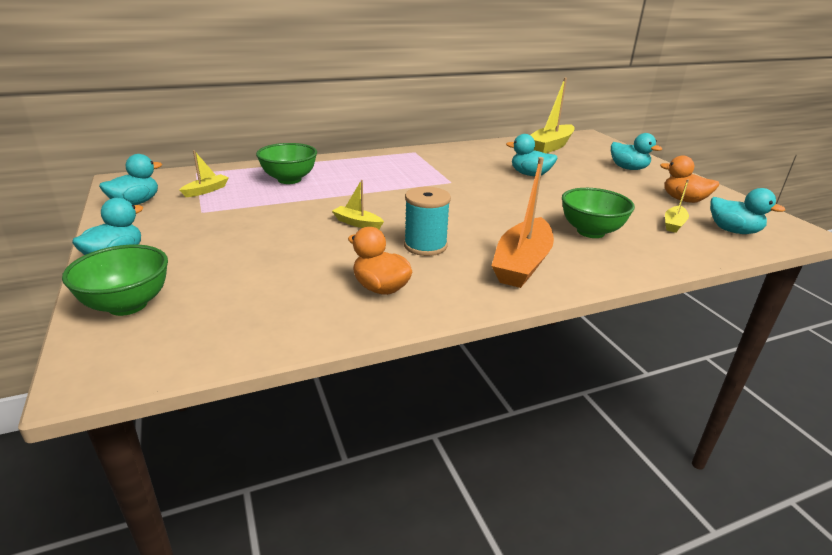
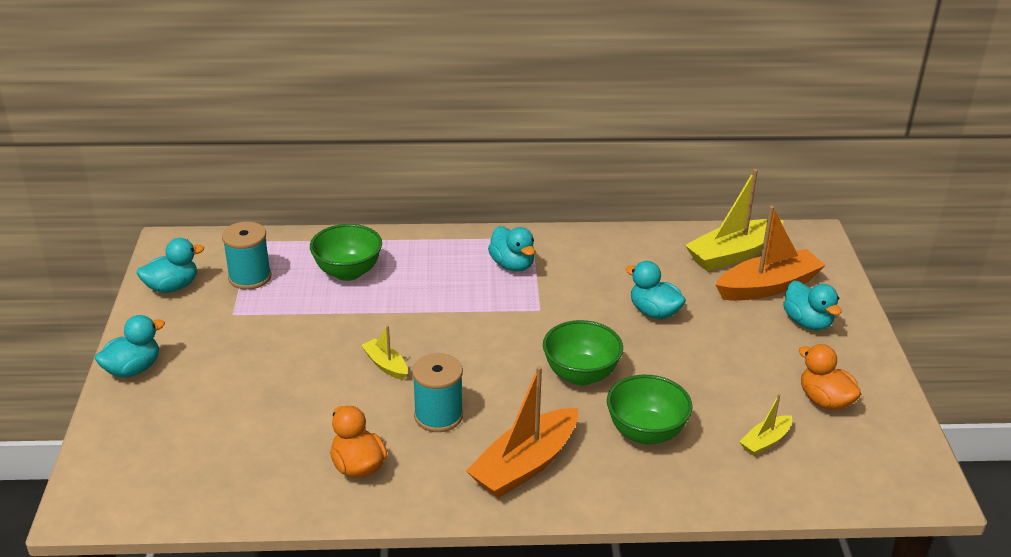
camera: 20 degrees right, 5 degrees up
green bowl [62,245,168,316] -> green bowl moved to [543,320,623,385]
yellow boat [179,150,229,197] -> turquoise spool [222,222,271,290]
turquoise duck [710,188,785,234] -> turquoise duck moved to [488,226,535,272]
none -> orange boat [716,206,826,301]

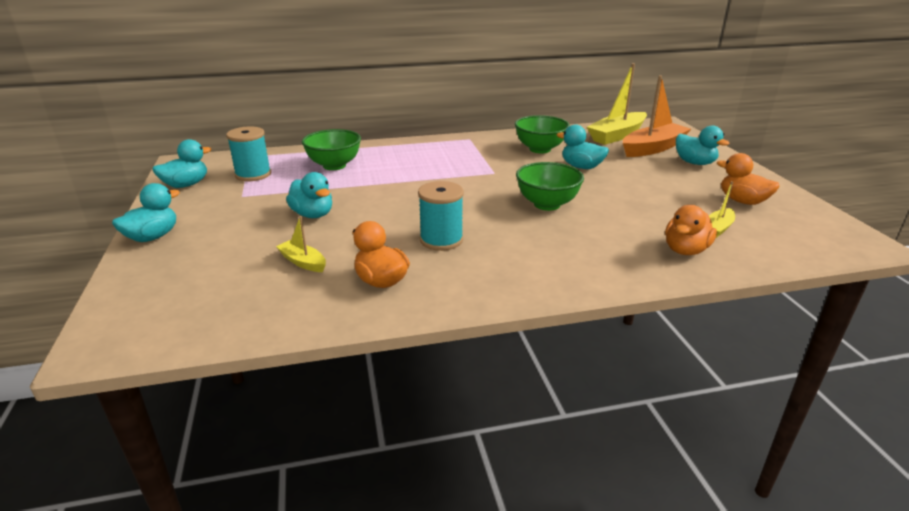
camera: 10 degrees left, 5 degrees down
yellow boat [361,325,408,380] -> yellow boat moved to [276,216,326,272]
orange boat [466,366,578,498] -> none
turquoise duck [488,226,535,272] -> turquoise duck moved to [286,172,332,218]
green bowl [607,375,693,445] -> green bowl moved to [515,115,570,153]
none -> orange duck [665,205,717,255]

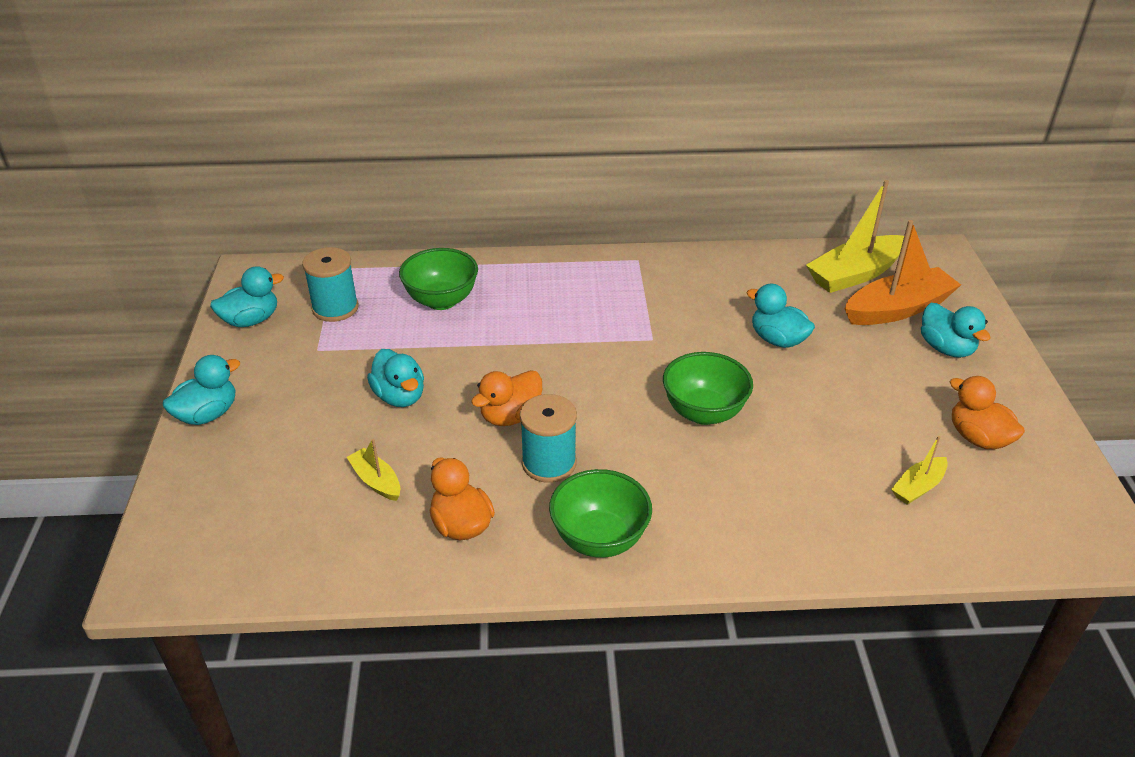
camera: 10 degrees right, 10 degrees up
green bowl [515,115,570,153] -> green bowl moved to [549,469,652,558]
orange duck [665,205,717,255] -> orange duck moved to [471,370,542,426]

